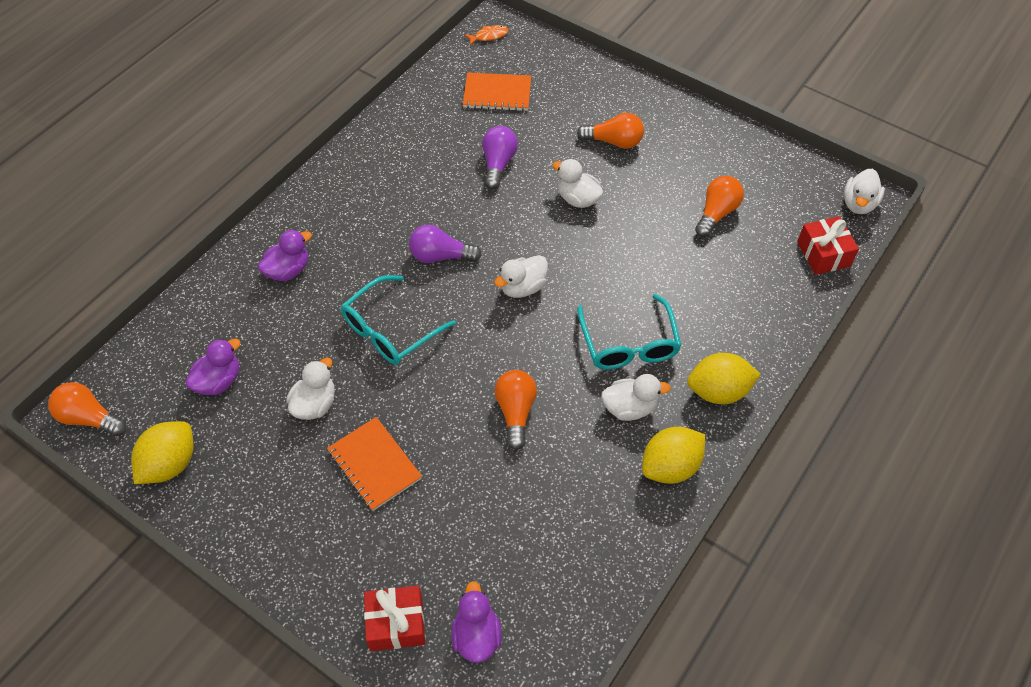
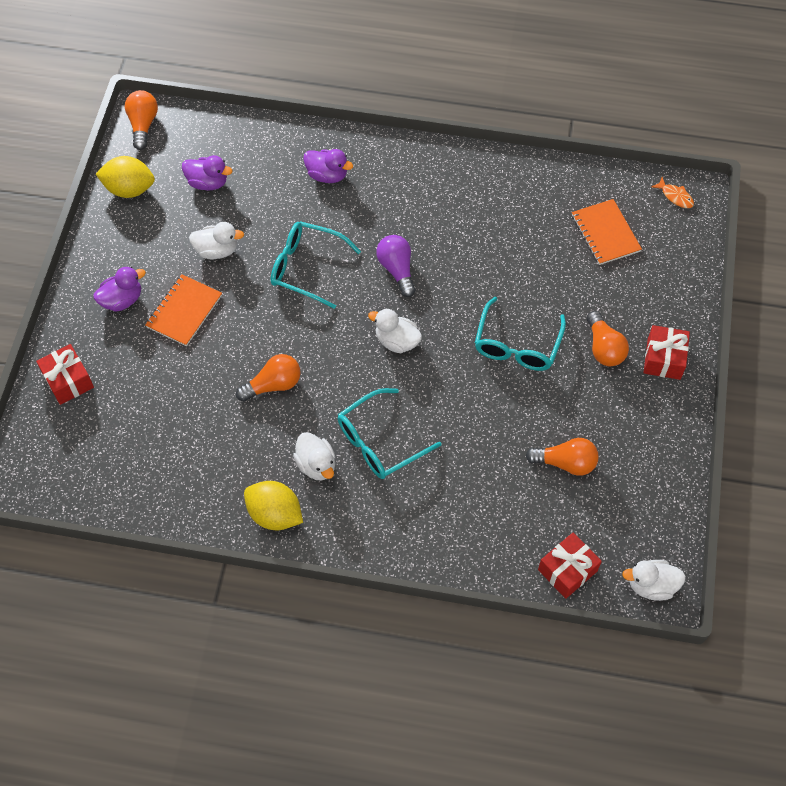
camera: 65 degrees right, 5 degrees up
purple duck [451,581,502,663] -> purple duck moved to [93,266,146,312]
purple light bulb [482,126,518,189] -> none
white duck [553,159,603,208] -> turquoise glasses [475,297,566,371]
yellow lemon [687,353,761,404] -> none
none -> red gift [644,325,690,380]

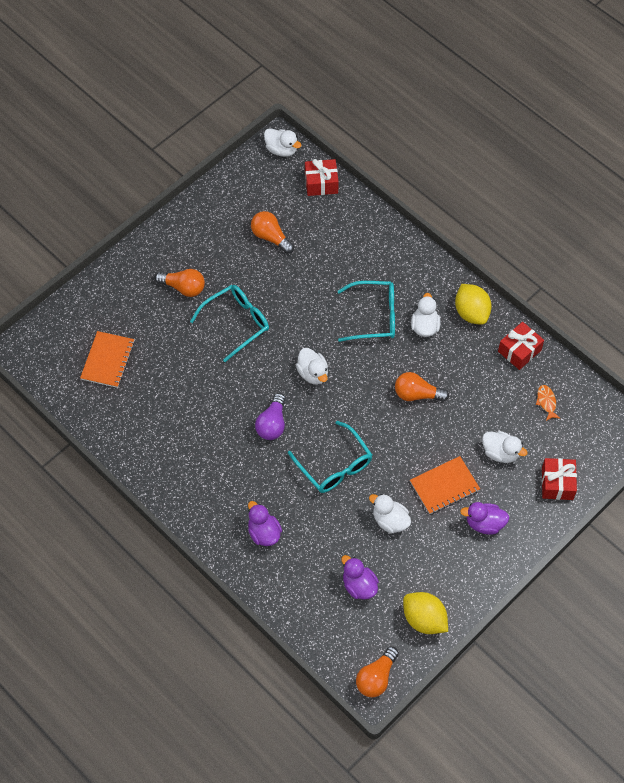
camera: 145 degrees left, 0 degrees up
orange light bulb [587,311,629,366] -> orange light bulb turned 90 degrees clockwise [155,269,205,297]
red gift [644,325,690,380] -> red gift moved to [498,322,544,370]
orange fish [651,177,694,208] -> orange fish moved to [536,385,561,421]
none -> white duck [482,431,528,463]

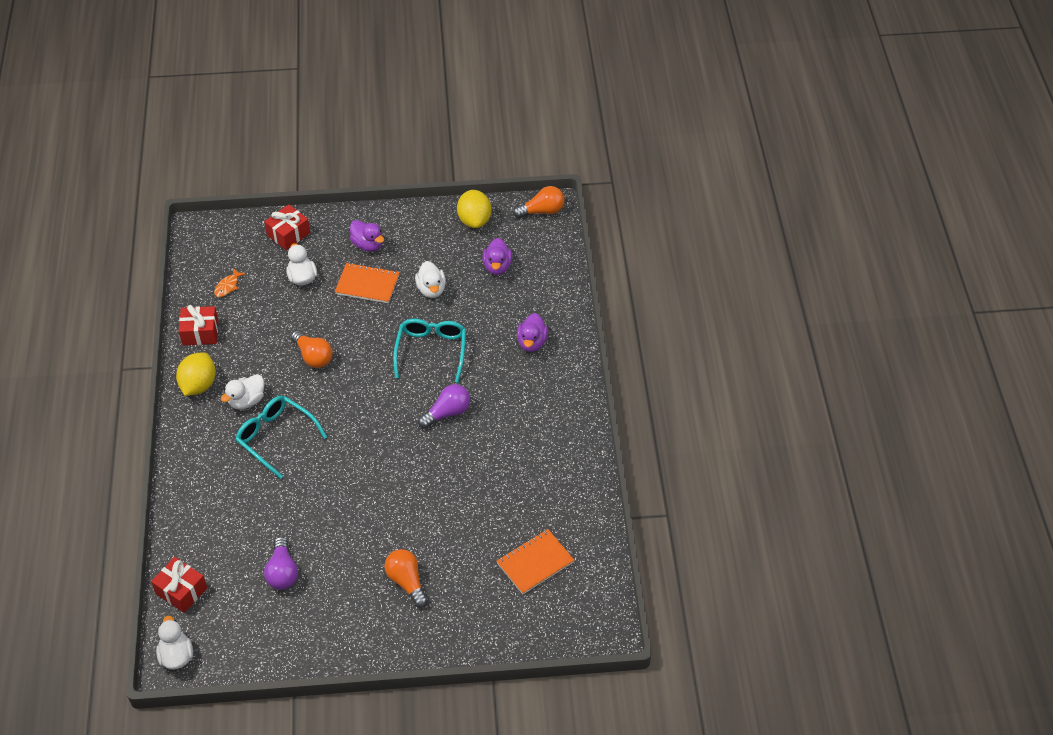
camera: 140 degrees left, 10 degrees down
turquoise glasses [190,285,269,362] -> none
orange light bulb [251,211,294,254] -> purple light bulb [264,537,298,590]
white duck [296,348,328,385] -> none

